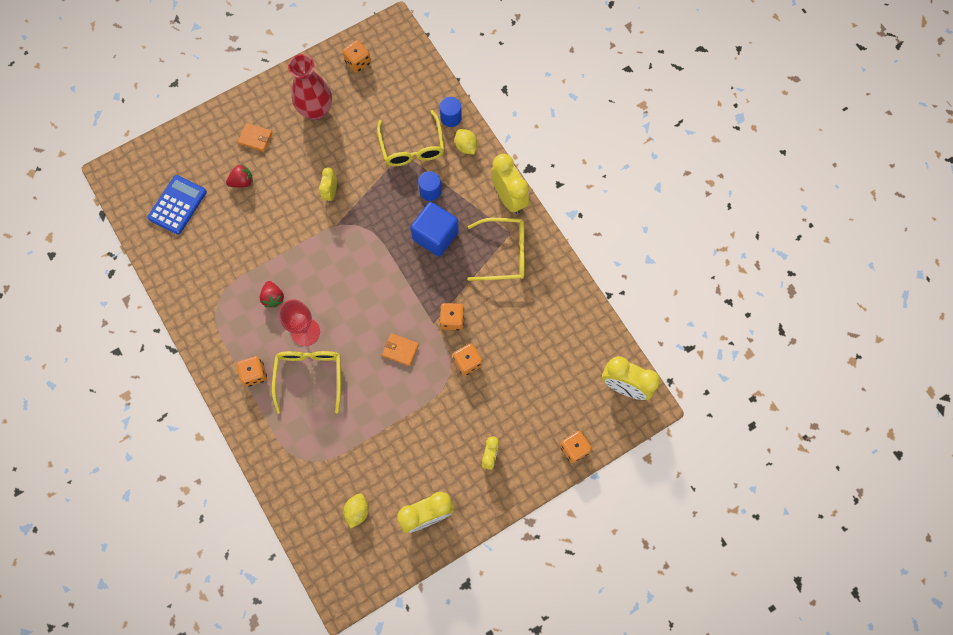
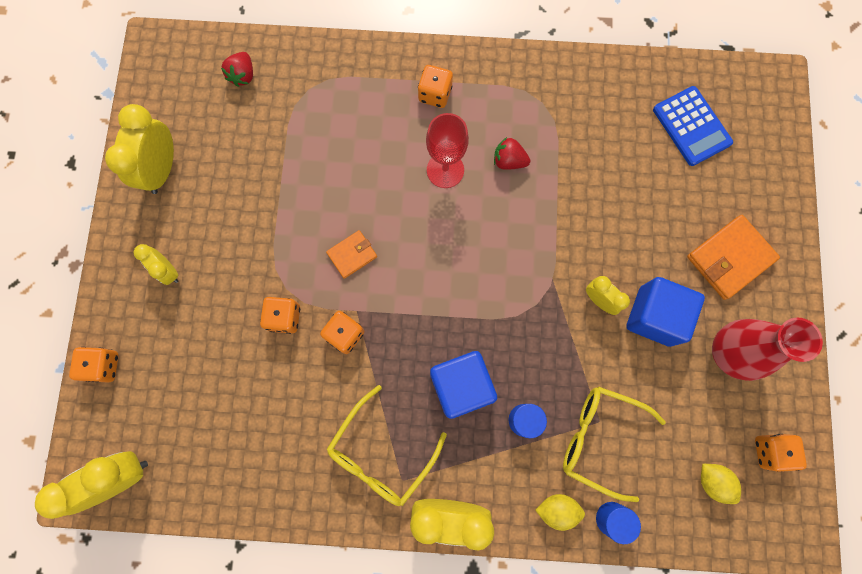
camera: 125 degrees right, 5 degrees up
red strawberry [226,165,253,188] -> red strawberry moved to [221,52,253,87]
orange wallet [238,123,273,152] -> orange wallet [687,215,780,300], size x1.73
yellow glasses [272,351,341,414] -> none
yellow lemon [344,493,369,528] -> yellow lemon moved to [701,464,741,504]
none -> blue cube [626,277,705,347]

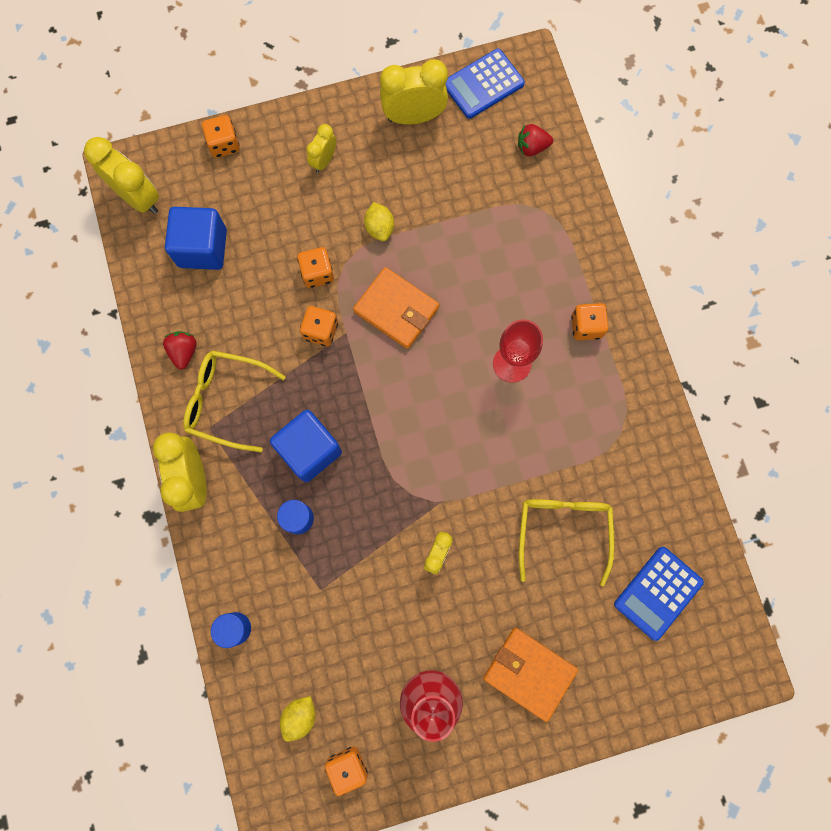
camera: 70 degrees right, 0 degrees up
orange wallet [326,230,377,279] -> orange wallet [353,267,440,349], size x1.73
red strawberry [494,137,530,170] -> red strawberry moved to [163,331,197,370]
yellow lemon [535,494,585,531] -> yellow lemon moved to [364,202,394,241]
yellow glasses [563,387,666,502] -> yellow glasses moved to [519,499,615,586]
blue cube [626,277,705,347] -> blue cube moved to [165,207,227,270]
none -> blue calculator [446,48,525,119]

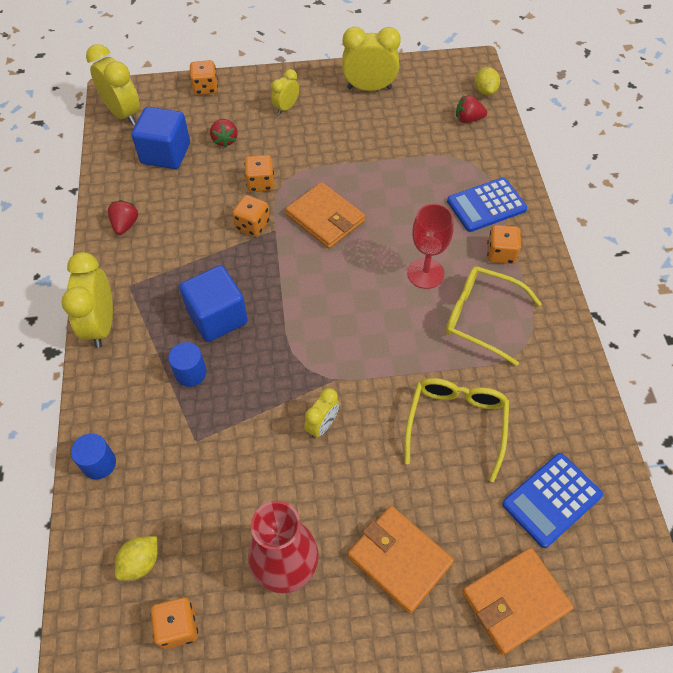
camera: 10 degrees right, 20 degrees down
yellow glasses [183,350,286,452] -> yellow glasses moved to [446,266,542,366]
yellow lemon [364,202,394,241] -> yellow lemon moved to [475,67,500,95]
blue calculator [446,48,525,119] -> blue calculator moved to [447,177,527,232]
none -> red strawberry [210,119,238,147]
none -> orange wallet [462,548,574,655]

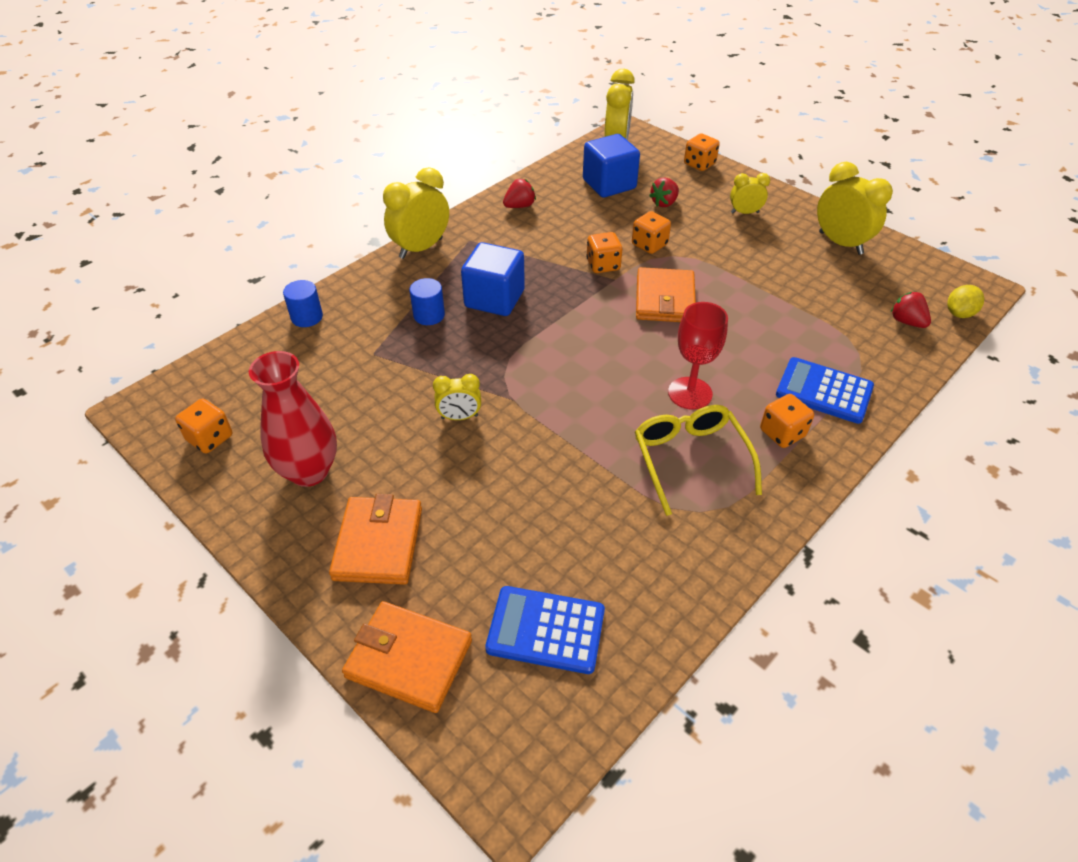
camera: 50 degrees right, 10 degrees down
yellow lemon [115,536,158,581] -> none
yellow glasses [404,378,509,482] -> none

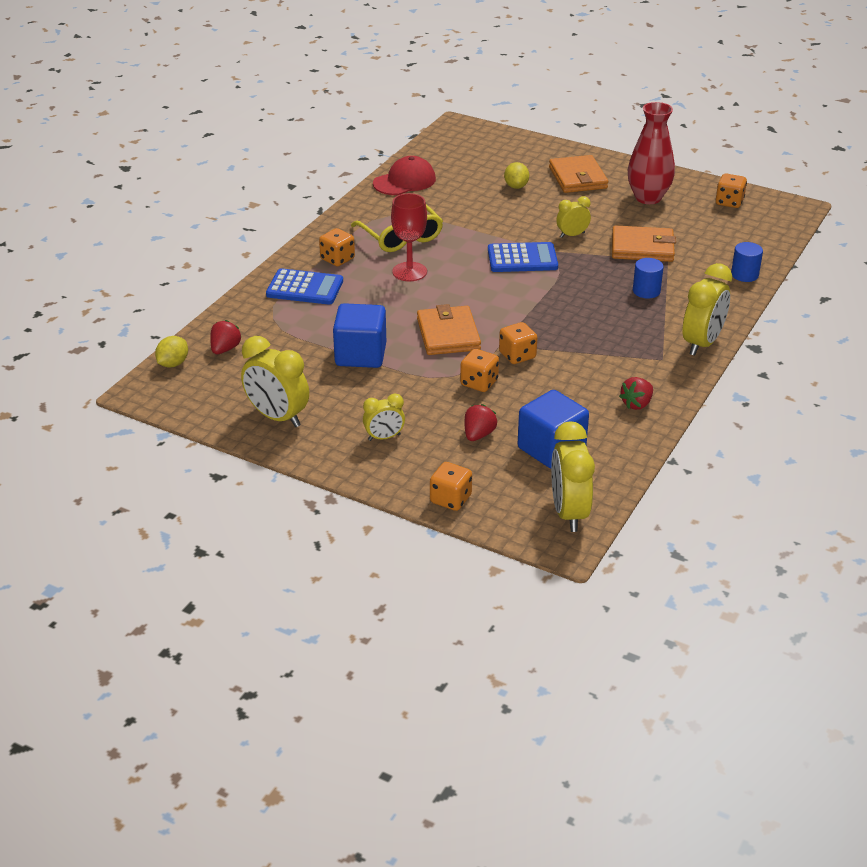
camera: 165 degrees right, 10 degrees down
orange wallet [342,601,472,713] -> orange wallet moved to [612,225,676,262]
blue cube [461,242,525,316] -> blue cube moved to [333,303,386,368]
blue calculator [485,586,605,674] -> blue calculator moved to [488,242,558,272]
red strawberry [891,292,931,328] -> red strawberry turned 105 degrees counterclockwise [210,320,241,354]
none -> red cap [373,156,436,195]
none -> yellow lemon [504,162,529,189]

